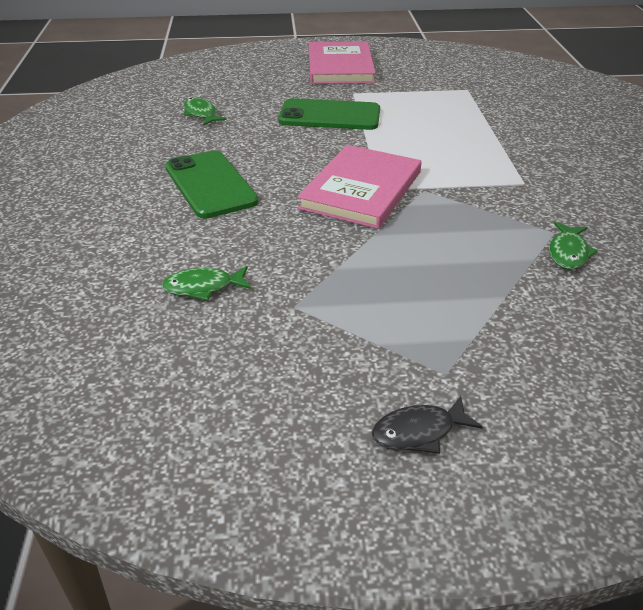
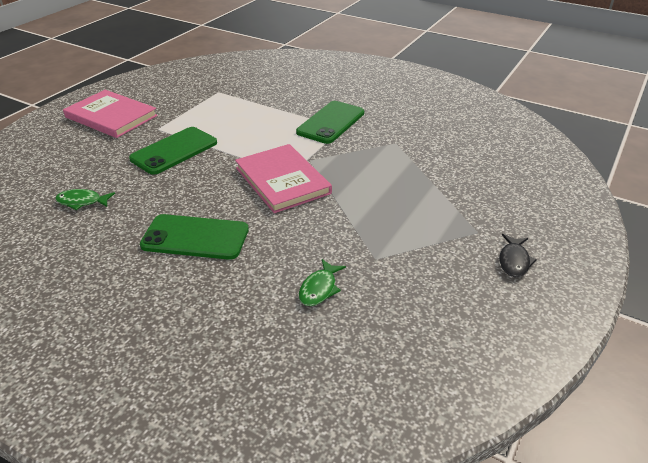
camera: 55 degrees left, 0 degrees up
green fish [549,222,598,269] -> none
none -> green phone [296,101,364,144]

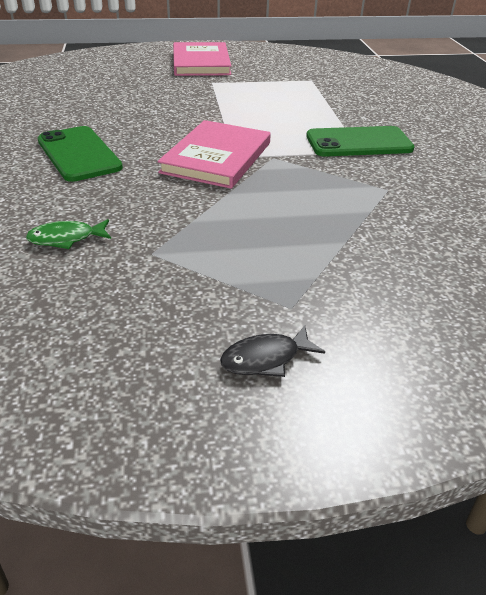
camera: 50 degrees right, 0 degrees up
green fish [55,189,115,210] -> none
green phone [129,127,217,175] -> none

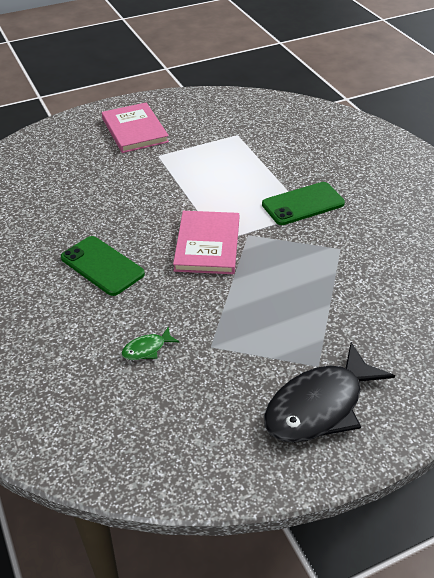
camera: 15 degrees left, 5 degrees up
black fish [220,325,325,377] -> black fish [264,342,395,443], size x2.36

